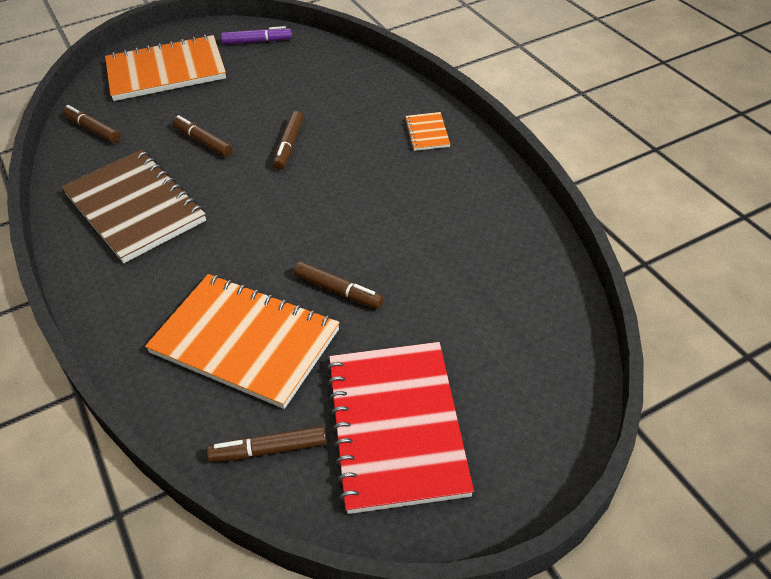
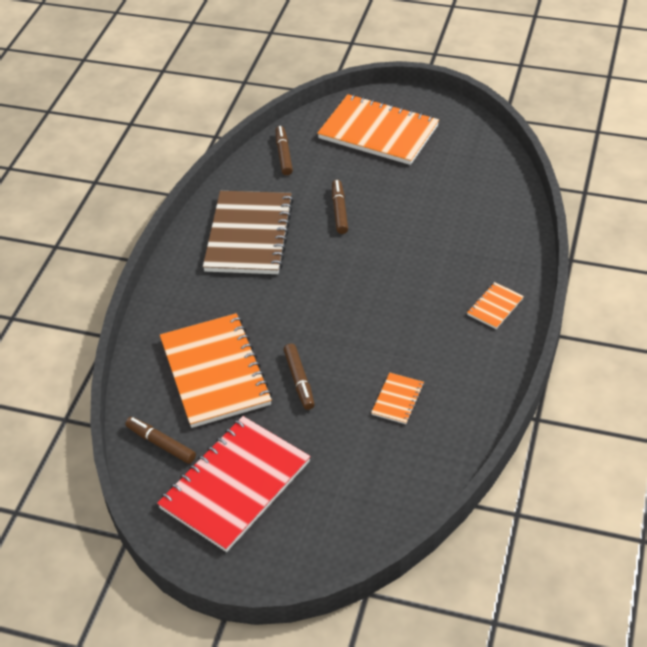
camera: 45 degrees right, 0 degrees up
purple marker [221,26,292,44] -> none
brown marker [273,111,303,170] -> none
none -> orange notebook [371,373,424,424]

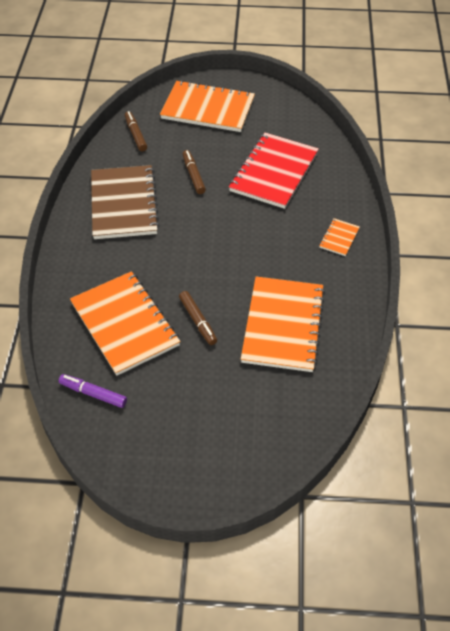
camera: 15 degrees left, 5 degrees up
brown marker [125,417,196,464] -> purple marker [59,374,127,408]
red notebook [157,416,311,552] -> red notebook moved to [229,133,319,209]
orange notebook [371,373,424,424] -> orange notebook [241,276,325,372], size x2.30

